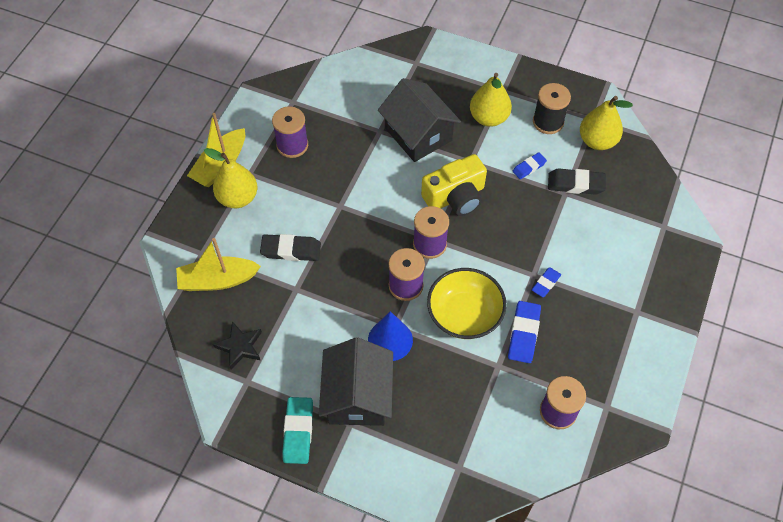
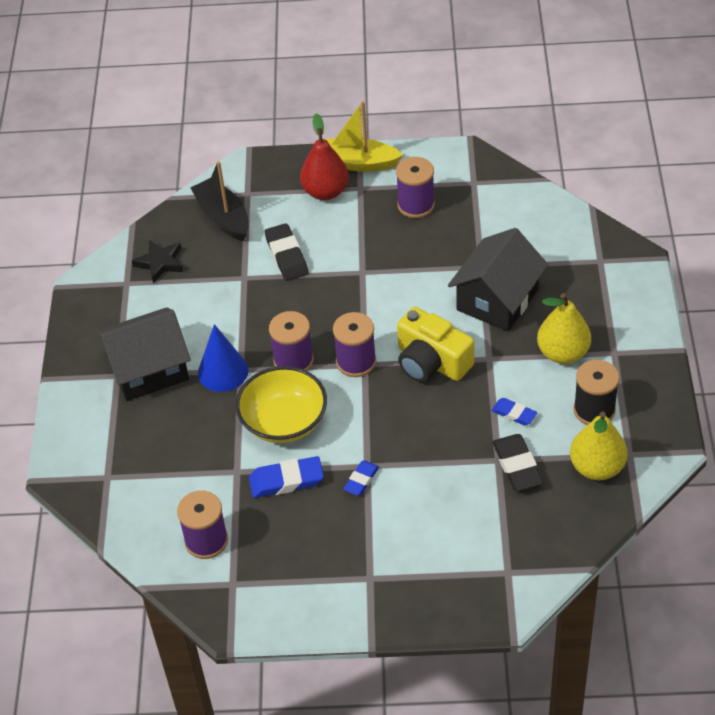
camera: 70 degrees right, 10 degrees down
yellow boat [176,238,261,291] -> black boat [190,161,249,241]
yellow pear [204,148,257,208] -> red pear [300,113,349,200]
turquoise eraser [282,397,313,464] -> none
blue eraser [532,267,561,297] -> blue eraser turned 75 degrees counterclockwise [343,461,379,496]

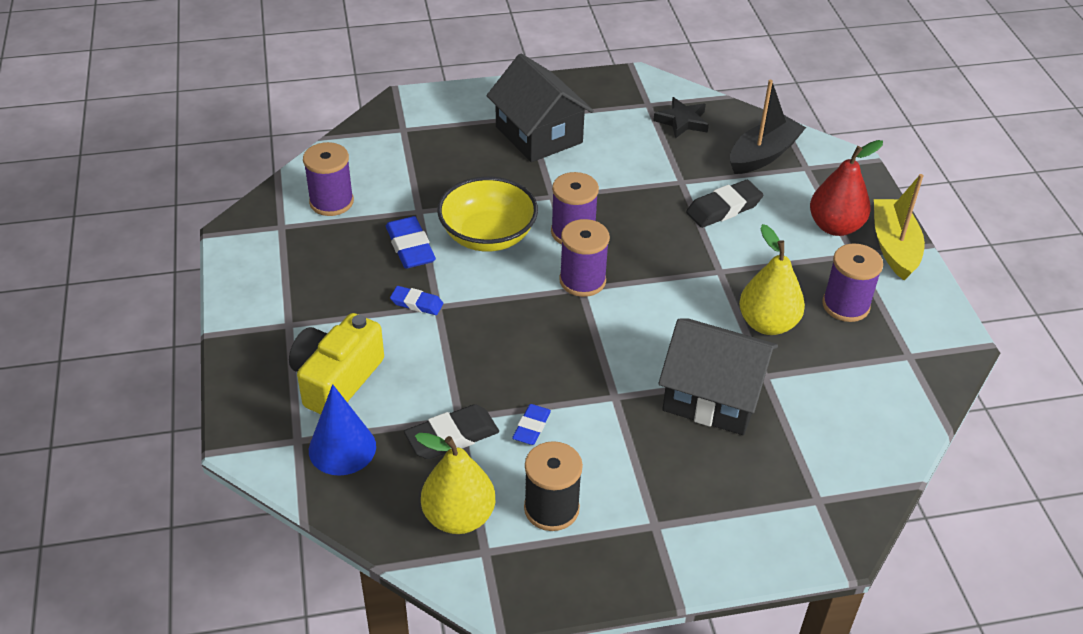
camera: 75 degrees right, 5 degrees down
blue cone [198,324,248,392] -> blue cone moved to [309,384,376,476]
yellow camera [397,307,474,382] -> yellow camera moved to [289,313,384,414]
yellow pear [537,293,591,364] -> yellow pear moved to [739,224,805,335]

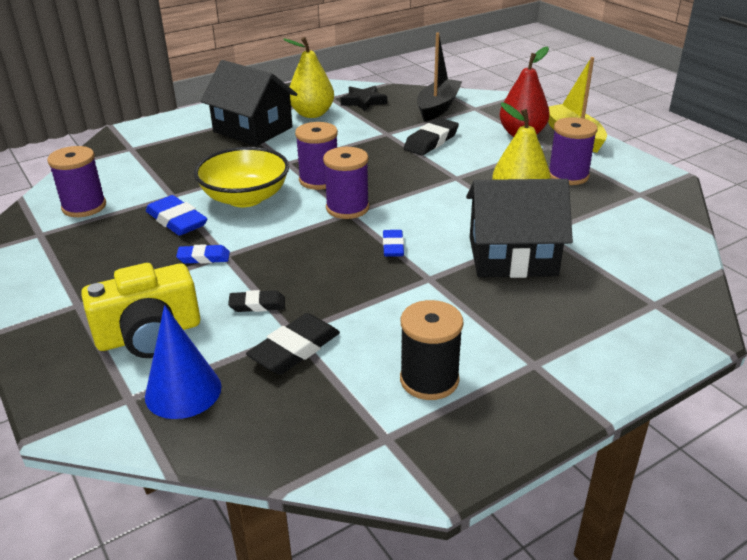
camera: 20 degrees left, 10 degrees down
yellow camera [289,313,384,414] -> yellow camera turned 120 degrees counterclockwise [81,263,200,358]
yellow pear [415,433,495,534] -> yellow pear moved to [283,37,334,118]
blue eraser [512,404,551,445] -> blue eraser moved to [383,230,404,257]
none -> black eraser [228,290,285,312]

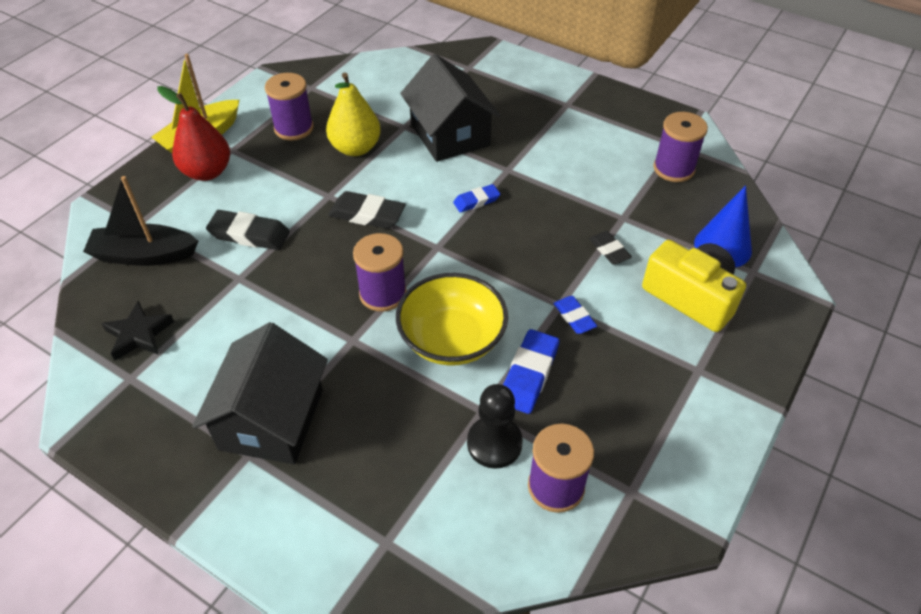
camera: 115 degrees left, 15 degrees up
black eraser [246,313,340,374] -> black eraser moved to [328,191,406,229]
yellow pear [283,37,334,118] -> none
purple spool [323,147,369,219] -> purple spool moved to [653,112,708,182]
black spool [400,300,464,400] -> none
none -> black pawn [467,384,523,469]

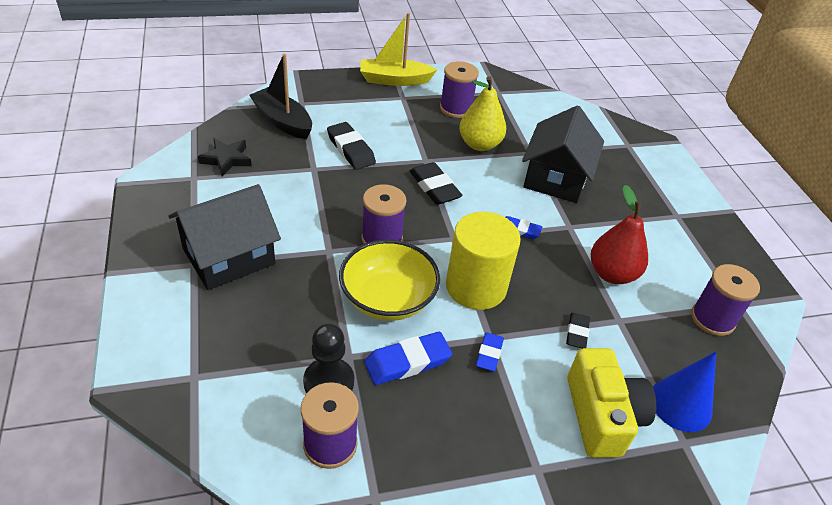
camera: 40 degrees right, 5 degrees down
red pear [157,86,230,181] -> red pear moved to [591,185,648,284]
none -> yellow cylinder [446,212,521,310]

